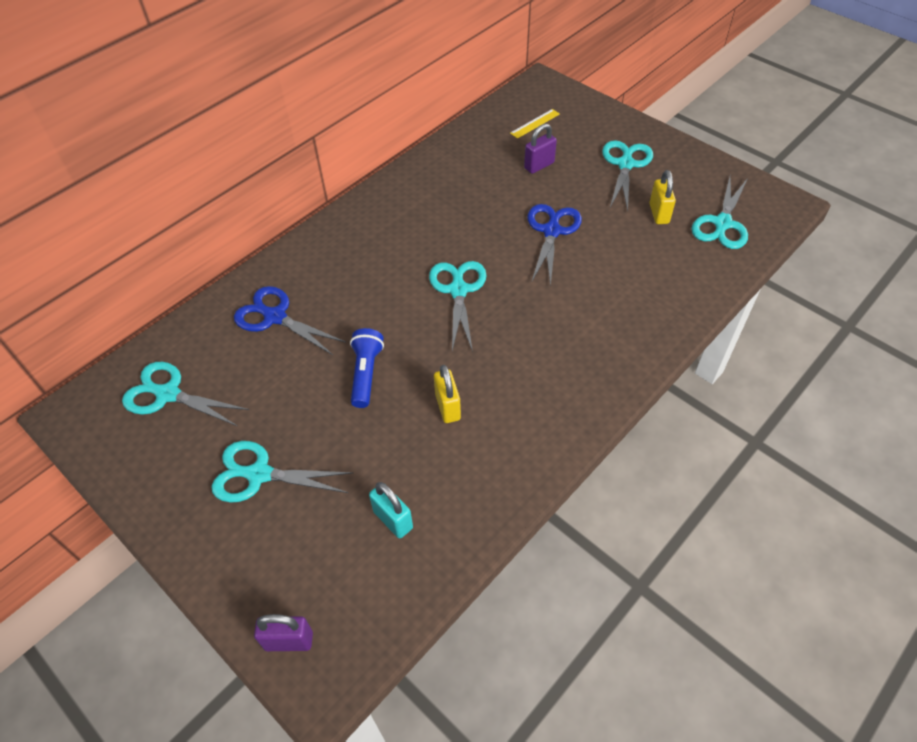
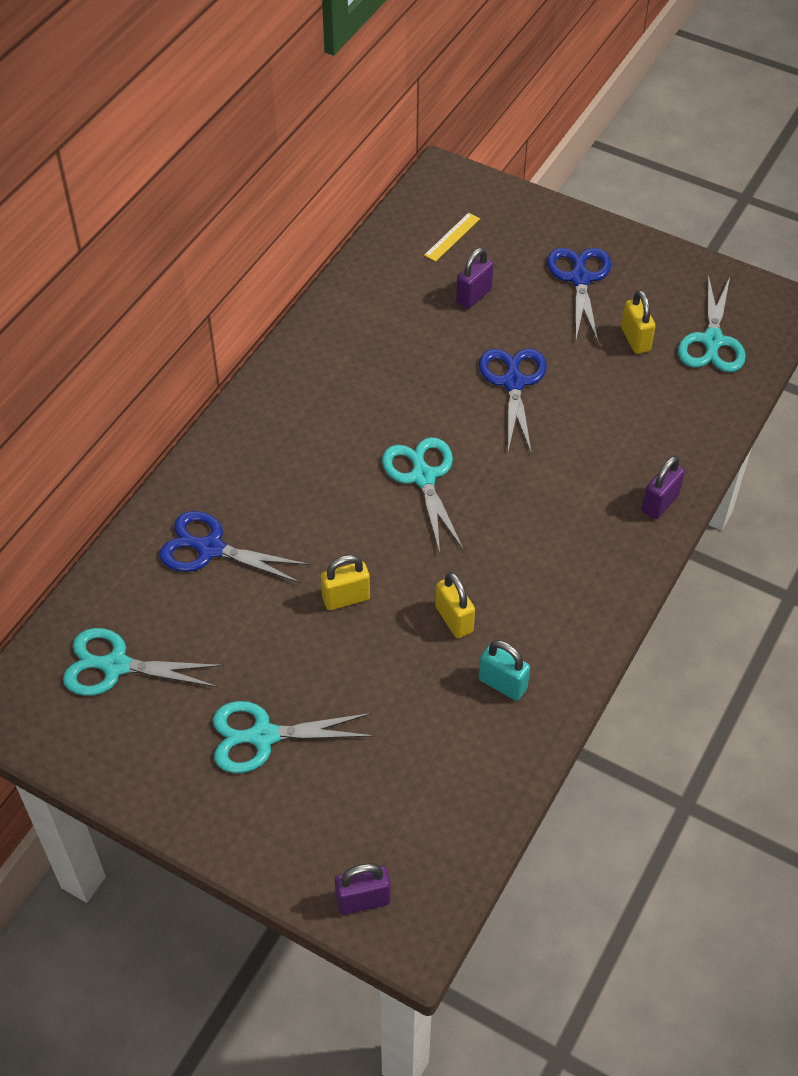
camera: 15 degrees left, 0 degrees up
blue flashlight [350,328,384,408] -> yellow padlock [321,555,370,610]
turquoise padlock [369,482,413,538] -> turquoise padlock moved to [479,640,530,701]
turquoise scissors [602,140,653,211] -> blue scissors [547,248,611,342]
none -> purple padlock [642,456,685,519]

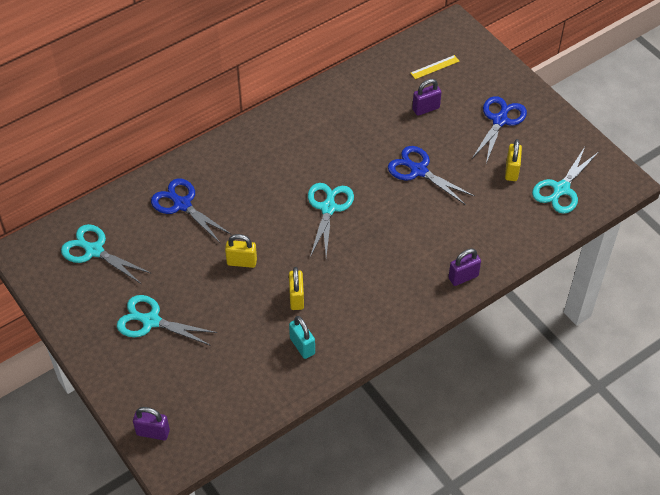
camera: 25 degrees right, 0 degrees up
blue scissors [479,348,547,454] -> blue scissors turned 75 degrees counterclockwise [388,146,474,205]

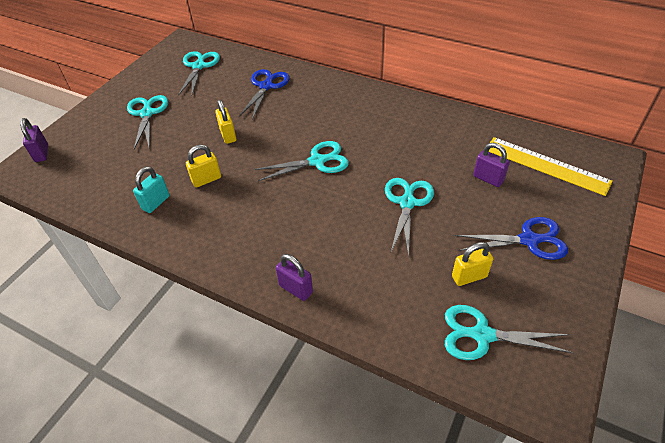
camera: 65 degrees right, 5 degrees down
blue scissors [388,146,474,205] -> turquoise scissors [385,178,434,257]
yellow ruler [411,55,460,79] -> yellow ruler [489,137,613,196], size x2.12

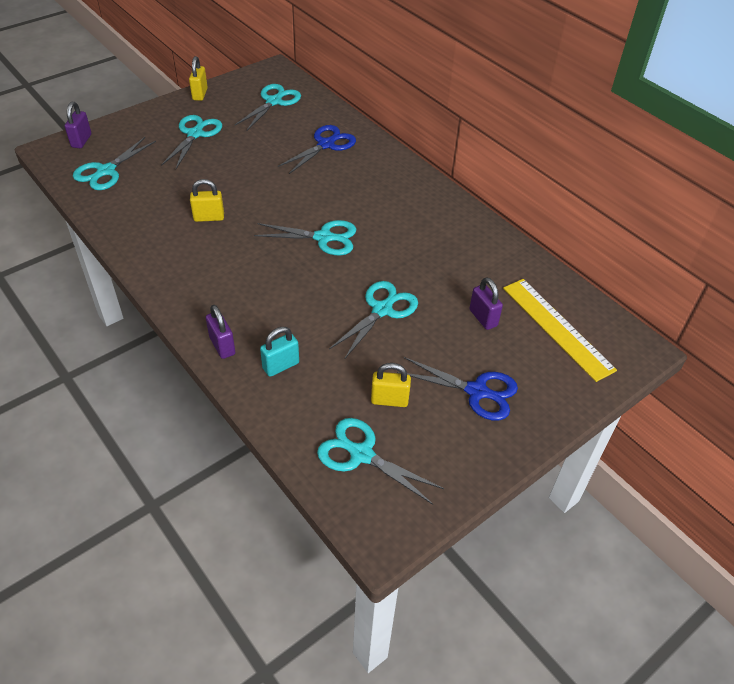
camera: 20 degrees right, 0 degrees up
turquoise padlock [133,166,170,213] -> turquoise padlock moved to [260,327,299,377]
yellow padlock [215,100,236,144] -> yellow padlock moved to [189,56,208,101]
none -> turquoise scissors [73,137,156,190]

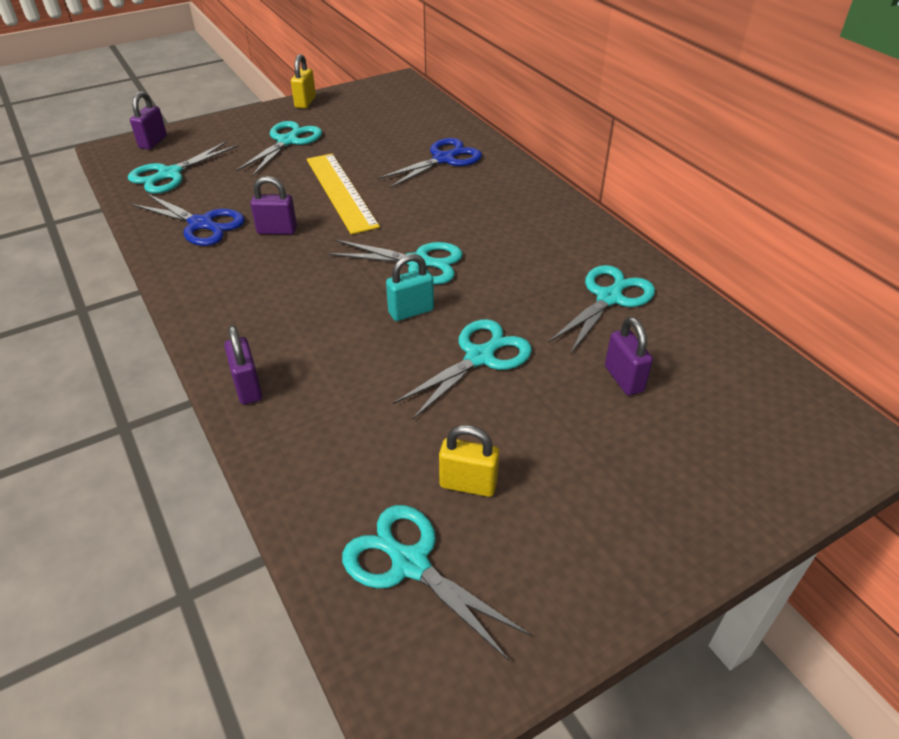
camera: 10 degrees right, 5 degrees down
yellow padlock [190,179,224,222] -> purple padlock [250,176,297,235]
turquoise scissors [235,84,301,130] -> turquoise scissors moved to [548,265,655,354]
turquoise padlock [260,327,299,377] -> turquoise padlock moved to [386,254,434,321]
blue scissors [397,357,518,421] -> blue scissors moved to [132,193,245,246]
yellow ruler [503,279,617,382] -> yellow ruler moved to [307,154,380,234]

